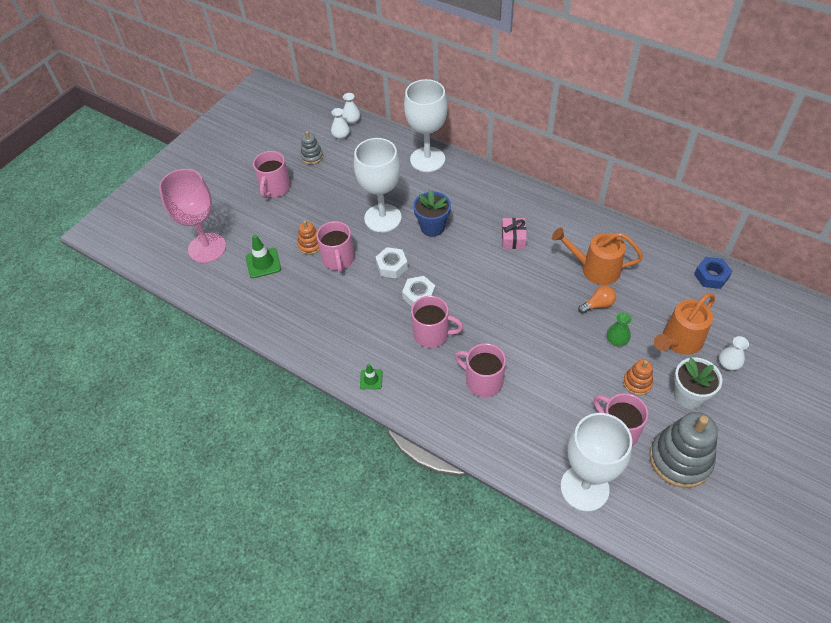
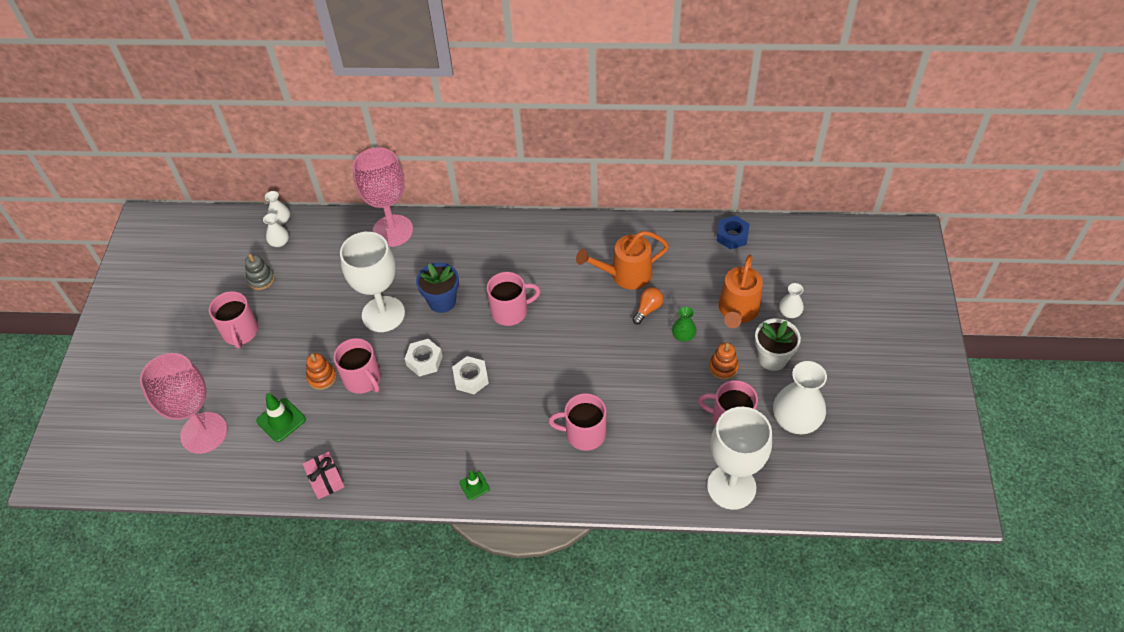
camera: 30 degrees left, 0 degrees up
white goblet [404,79,447,172] -> pink goblet [353,147,413,247]
pink mug [411,296,463,348] -> pink mug moved to [487,272,540,326]
pink gift [502,218,527,249] -> pink gift moved to [303,452,345,499]
grey stacking toy [649,412,718,488] -> white vase [773,361,827,434]

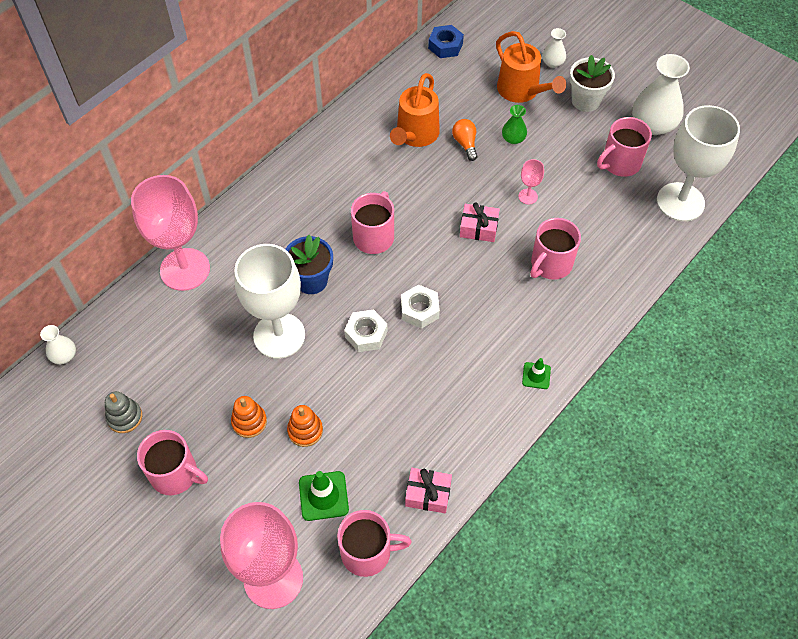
camera: 55 degrees left, 5 degrees up
white vase [263,213,289,247] -> none
pink mug [334,338,381,394] -> pink mug moved to [337,510,412,577]
orange stacking toy [709,343,739,380] -> orange stacking toy moved to [231,396,267,438]
none -> pink gift [460,202,500,242]
none -> pink goblet [518,159,544,204]

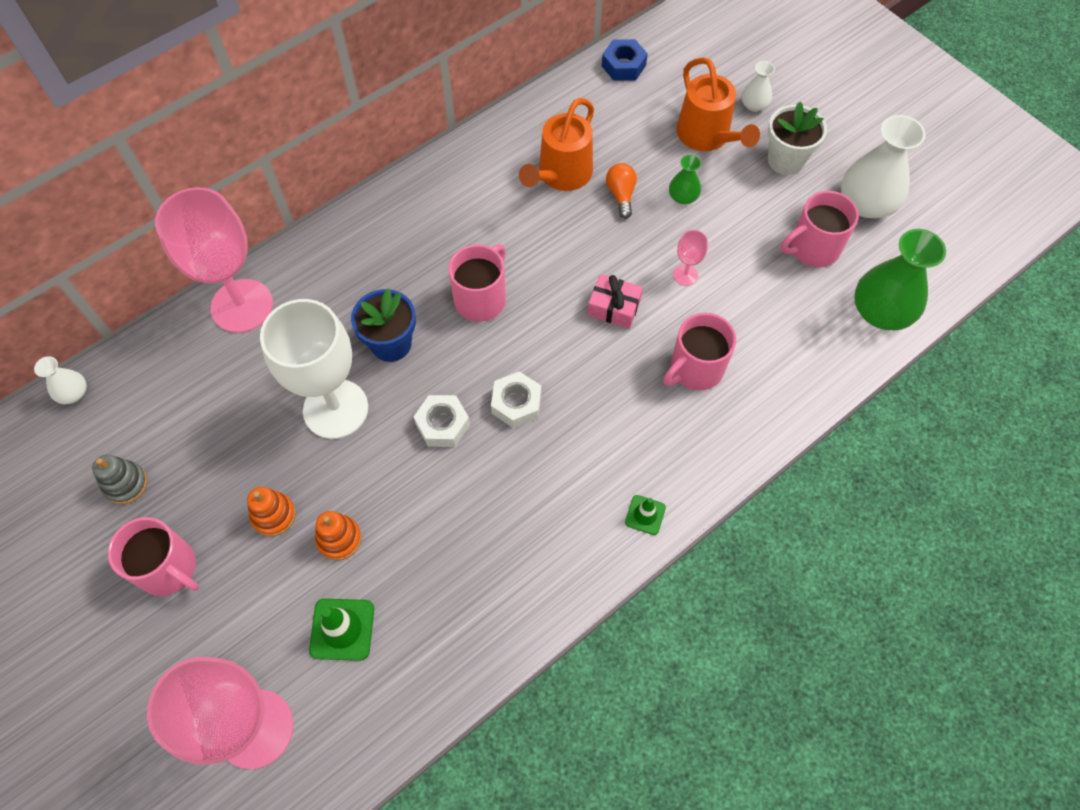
camera: 10 degrees right, 5 degrees up
pink mug [337,510,412,577] -> none
pink gift [405,468,452,513] -> none
white goblet [657,105,740,222] -> green vase [854,229,946,330]

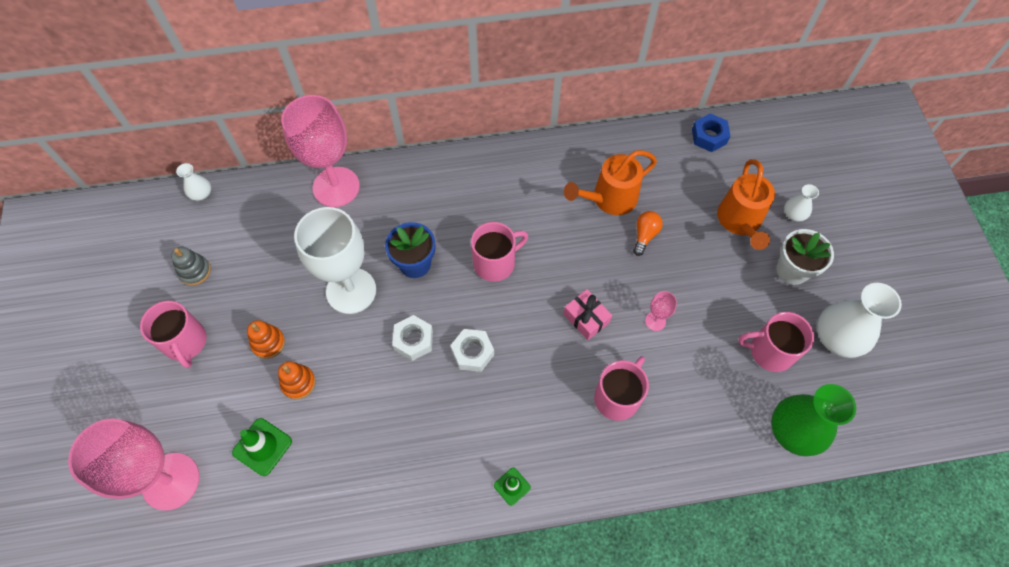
camera: 30 degrees right, 0 degrees up
pink mug [663,313,736,391] -> pink mug turned 135 degrees clockwise [594,356,649,421]
green vase [669,155,701,204] -> none

